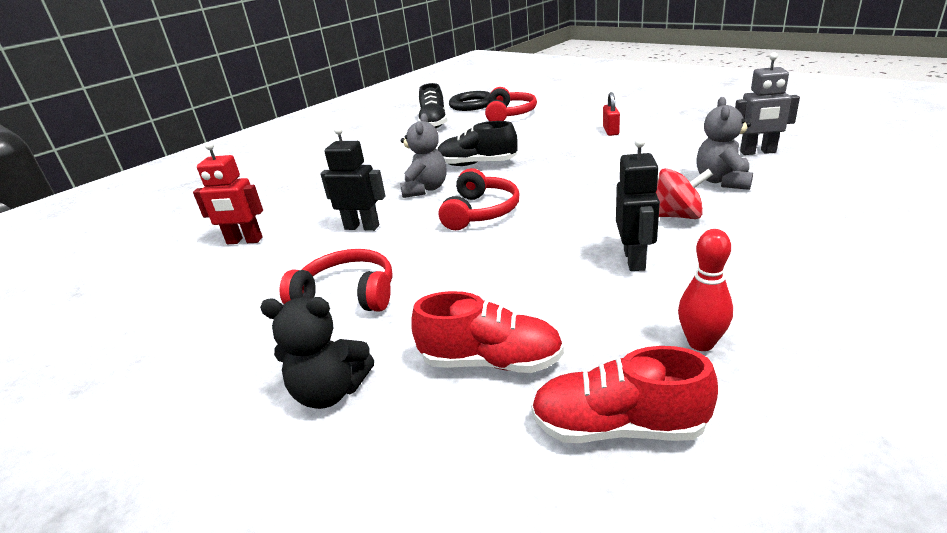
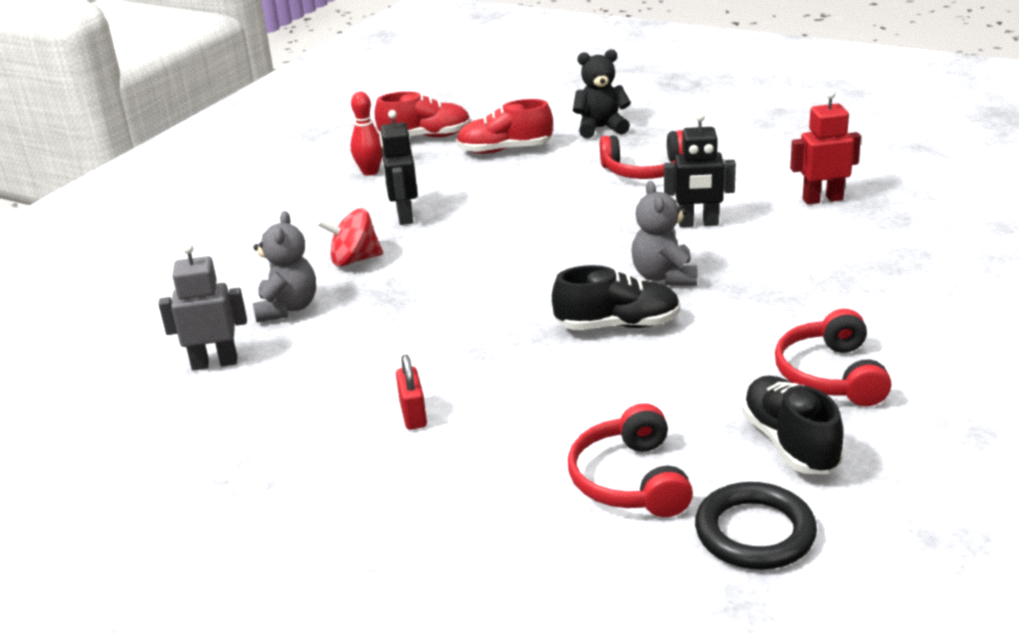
camera: 165 degrees right, 0 degrees up
red headphones [439,168,520,230] -> red headphones moved to [775,309,892,406]

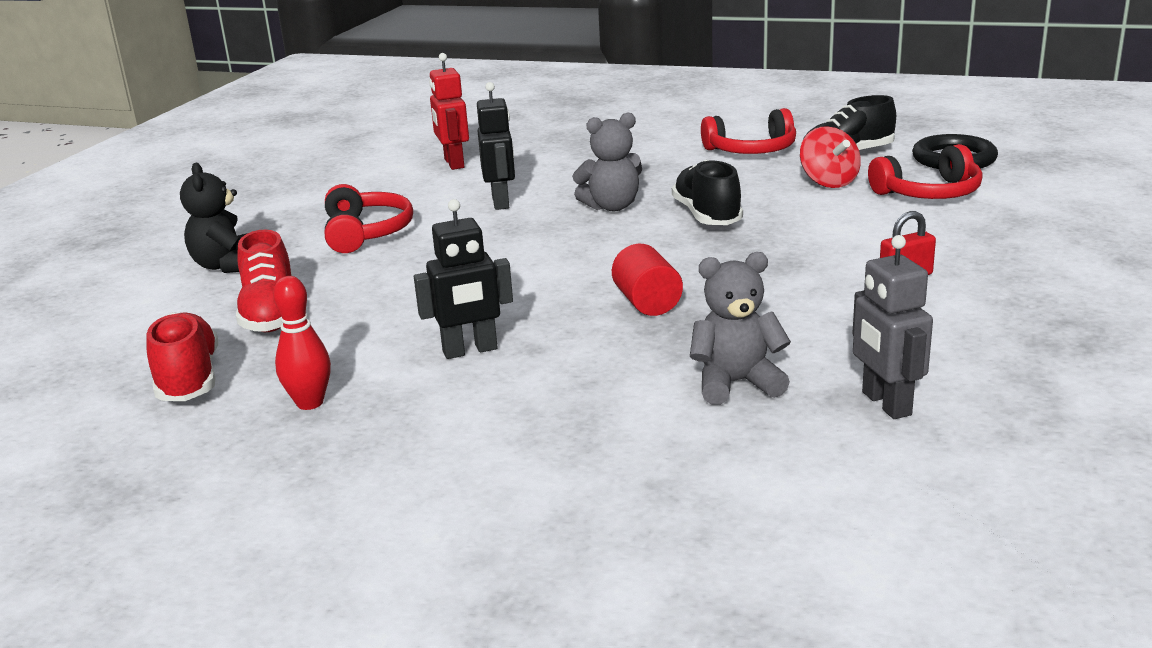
camera: 100 degrees left, 5 degrees down
red spinning top [317,208,383,267] -> red spinning top moved to [800,126,861,188]
none -> red cylinder [612,244,683,316]

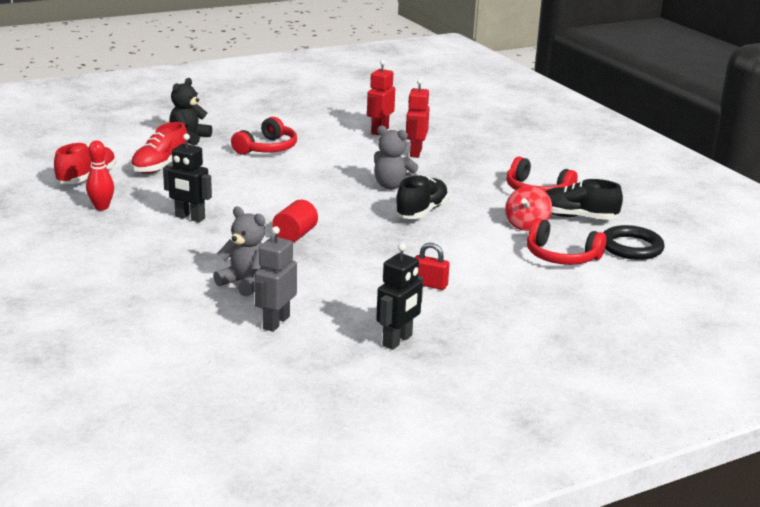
camera: 40 degrees right, 0 degrees up
black robot [477,82,515,210] -> black robot moved to [376,243,423,350]
none -> red robot [406,79,430,158]

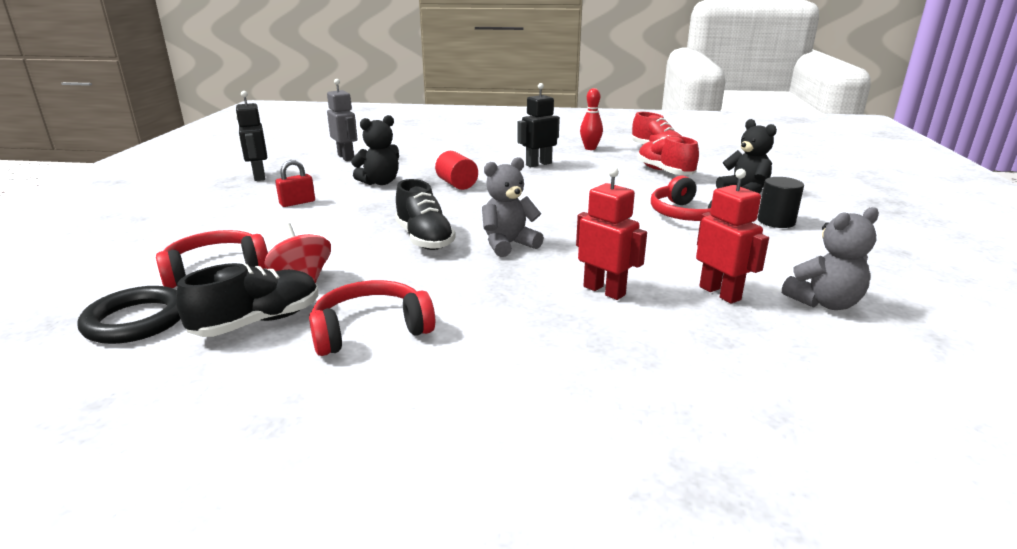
camera: 125 degrees right, 0 degrees up
grey teddy bear [213,207,265,297] -> grey teddy bear moved to [782,207,879,310]
none -> black teddy bear [351,115,399,185]
none -> black cylinder [758,177,804,228]

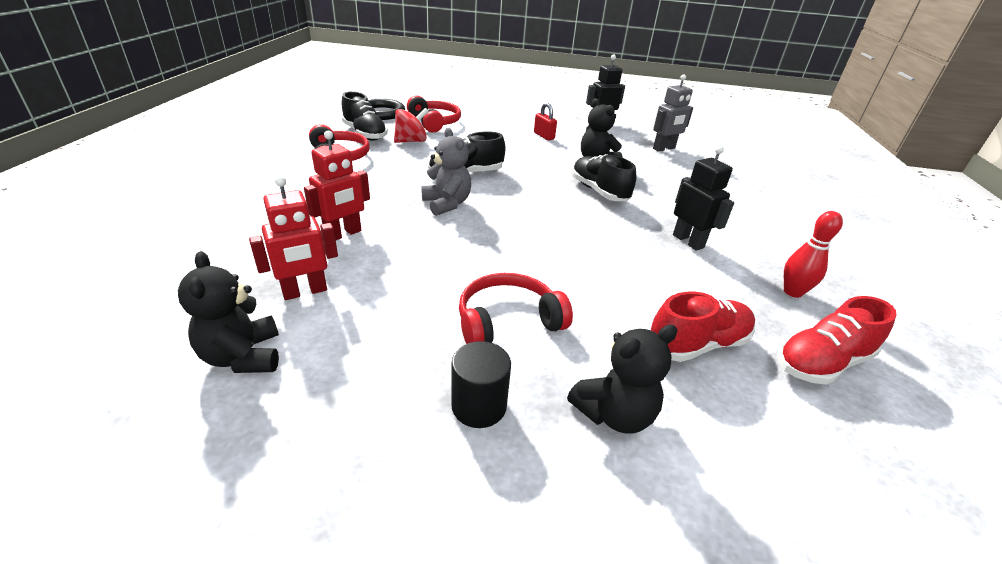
camera: 90 degrees right, 10 degrees up
red cylinder [435,151,478,190] -> black shoe [572,154,636,201]
grey teddy bear [782,207,879,310] -> black teddy bear [178,251,279,373]

